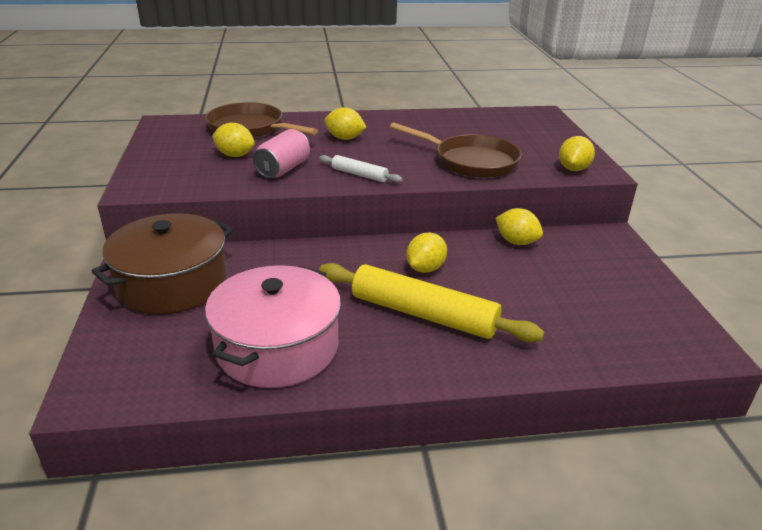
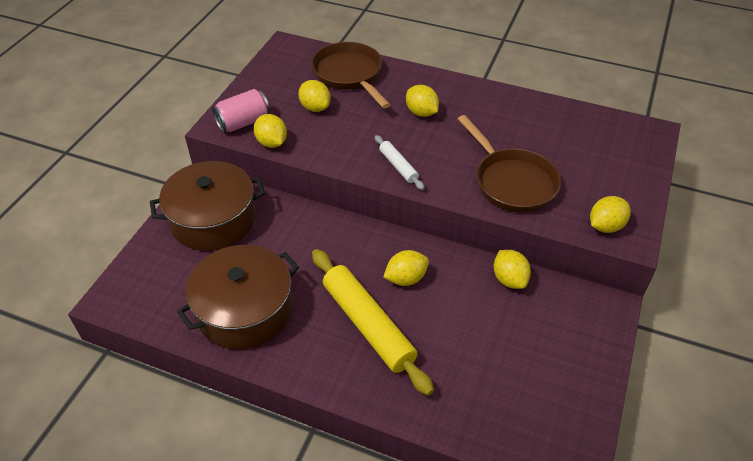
camera: 30 degrees right, 15 degrees up
pink pot [205,265,341,388] -> brown pot [177,245,299,350]
pink can [253,129,310,178] -> pink can moved to [212,89,270,132]
none -> yellow lemon [254,114,287,148]

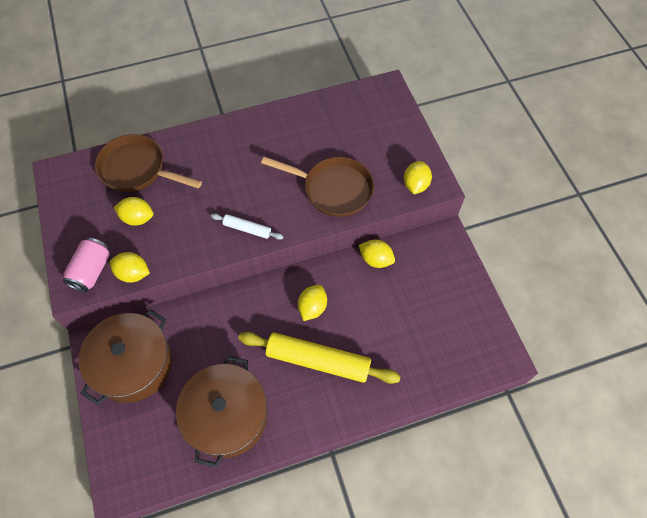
camera: 40 degrees left, 15 degrees up
yellow lemon [406,85,439,117] -> none

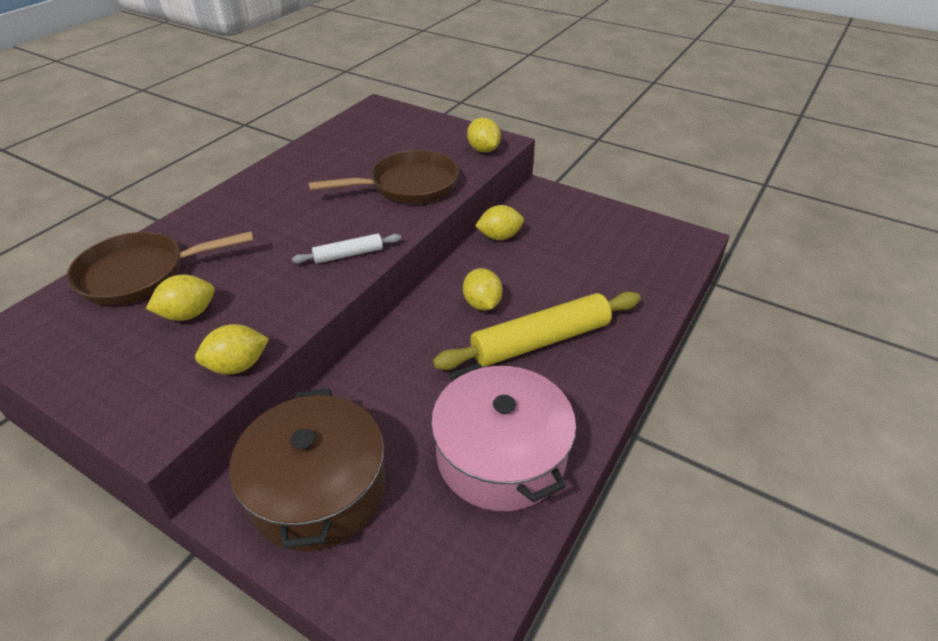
camera: 40 degrees left, 20 degrees down
pink can [62,238,110,292] -> none
brown pot [176,356,268,468] -> pink pot [431,363,576,511]

